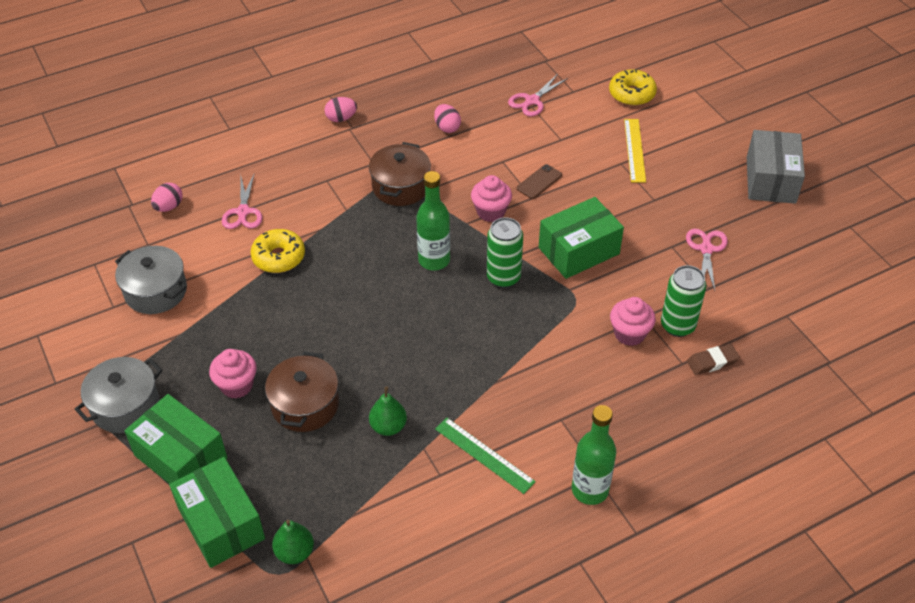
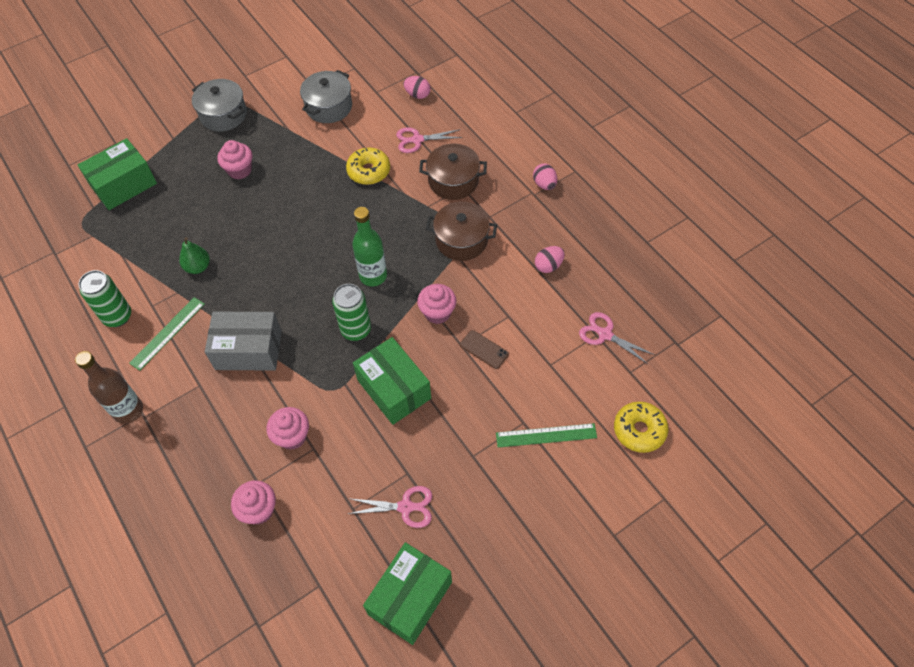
camera: 85 degrees right, 10 degrees up
green box [124,394,227,484] -> green box moved to [363,542,452,645]
brown pot [265,351,339,432] -> brown pot moved to [419,144,487,200]
green pear [272,520,314,564] -> none
green bottle [572,405,616,505] -> brown bottle [75,351,143,424]
yellow ruler [624,119,646,183] -> green ruler [496,423,597,447]
green can [661,265,706,337] -> green can moved to [78,270,131,327]
brown eraser [687,344,740,375] -> pink cupcake [231,480,276,525]
grey box [747,130,805,204] -> grey box moved to [205,312,282,371]

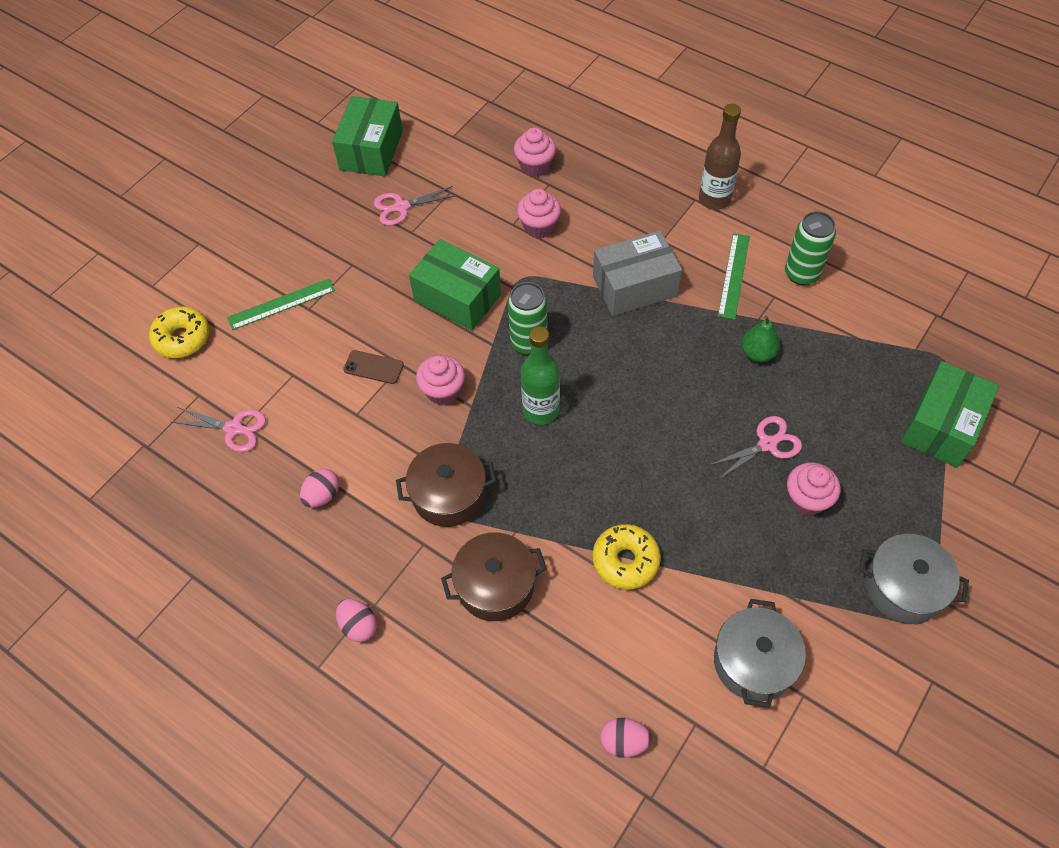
camera: 160 degrees right, 0 degrees up
pink scissors [396,128,463,153] -> pink scissors moved to [708,416,802,480]

